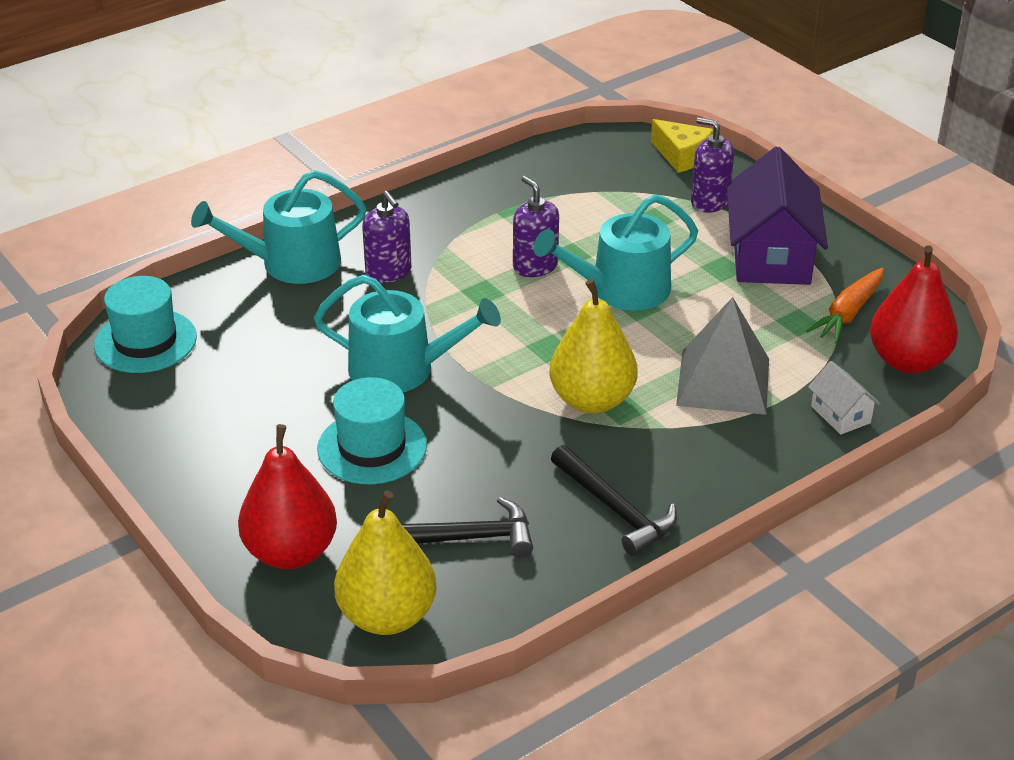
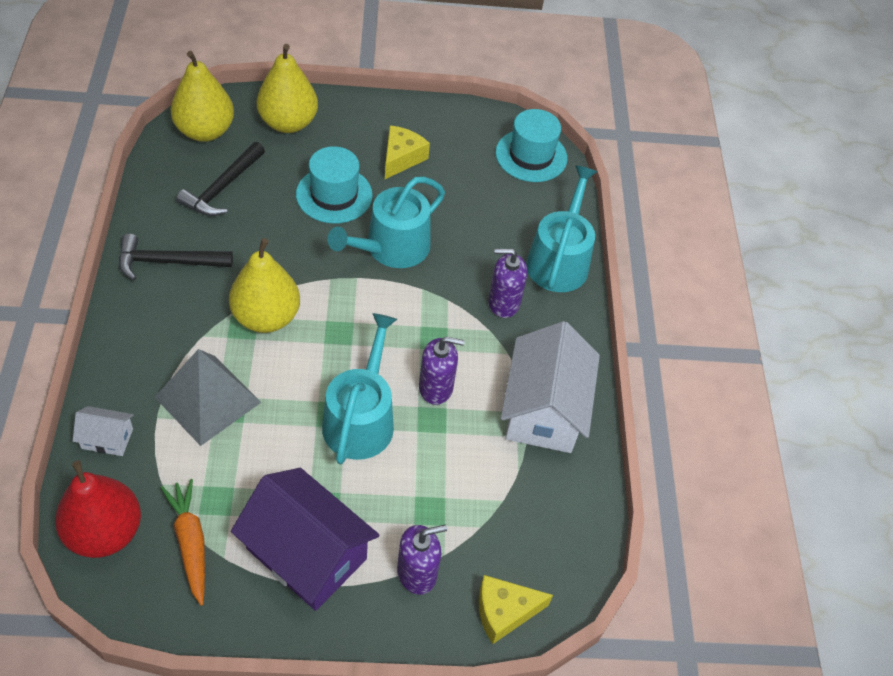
camera: 120 degrees right, 15 degrees up
red pear [238,424,337,569] -> yellow pear [257,44,318,133]
none -> yellow cheese [385,125,430,179]
none -> white house [501,321,600,453]

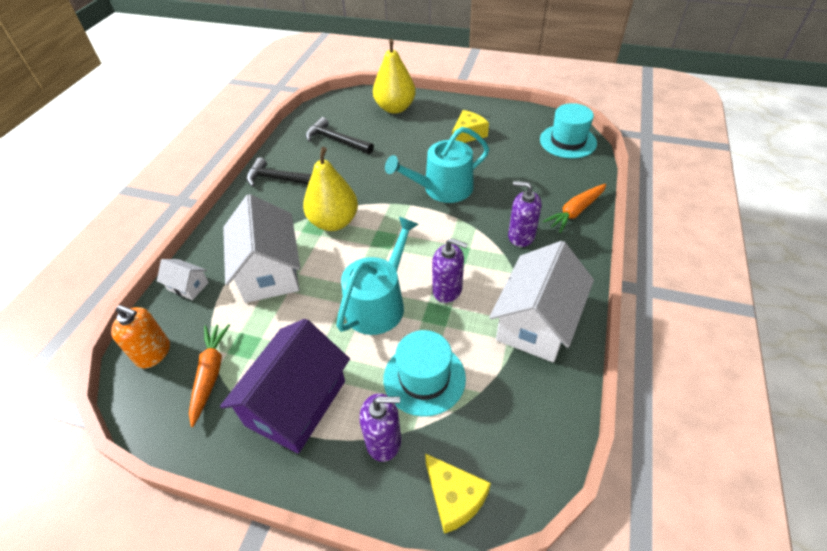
camera: 25 degrees right, 5 degrees down
red pear [55,461,141,558] -> orange soap dispenser [111,305,170,369]
grey pyramid [155,349,261,446] -> white house [223,194,300,303]
yellow pear [171,51,234,142] -> none
black hammer [176,142,265,216] -> black hammer turned 75 degrees clockwise [306,117,374,154]
purple house [231,468,379,611] -> purple house turned 60 degrees clockwise [220,319,350,453]
turquoise hat [296,146,373,224] -> turquoise hat moved to [383,330,466,417]
yellow cheese [479,575,553,644] -> yellow cheese turned 135 degrees counterclockwise [425,453,491,534]
turquoise watering can [526,166,597,292] -> orange carrot [543,184,606,233]

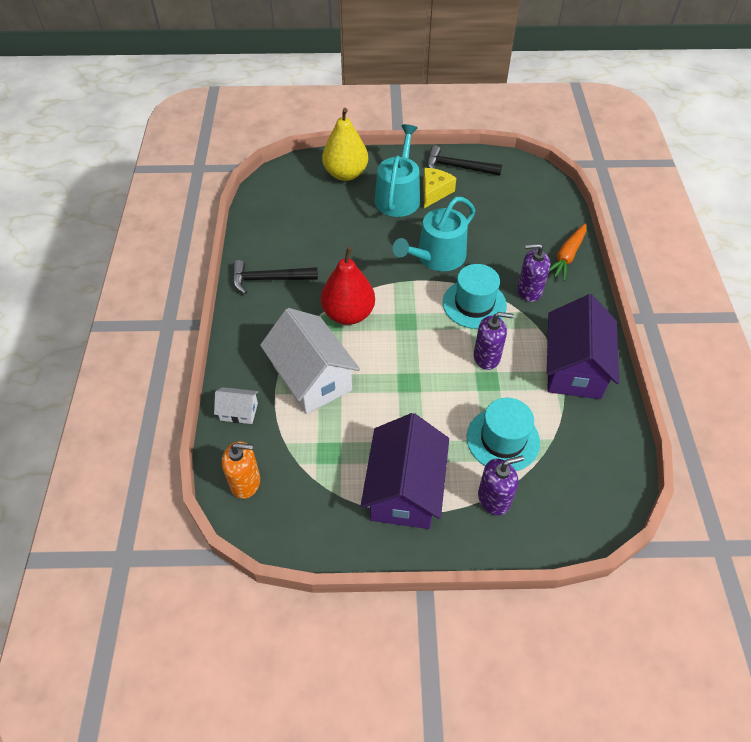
camera: 20 degrees left, 5 degrees up
orange carrot [189,324,230,427] -> none
yellow pear [303,147,358,231] -> red pear [321,247,375,325]
black hammer [306,117,374,154] -> black hammer moved to [427,145,502,176]
turquoise watering can [336,217,419,335] -> turquoise watering can moved to [375,124,420,217]
yellow cheese [425,453,491,534] -> none
white house [489,241,594,362] -> purple house [547,294,619,399]
turquoise hat [540,103,597,159] -> turquoise hat moved to [443,264,507,329]

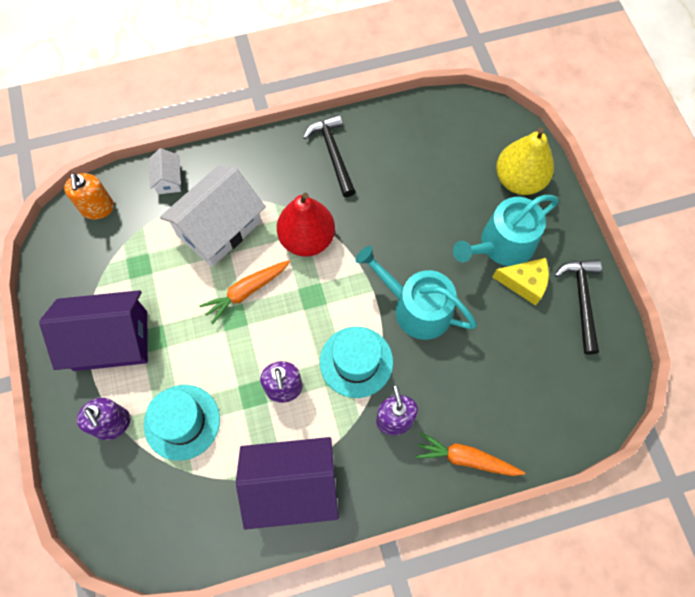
camera: 75 degrees right, 15 degrees up
turquoise watering can [375,124,420,217] -> turquoise watering can turned 150 degrees clockwise [453,195,559,266]
none -> orange carrot [199,260,290,324]

